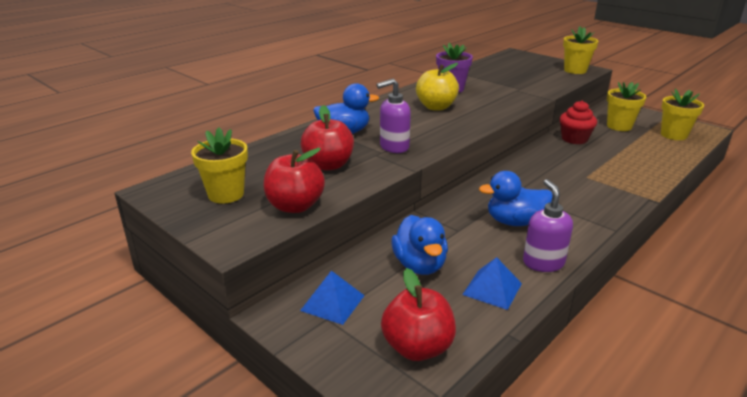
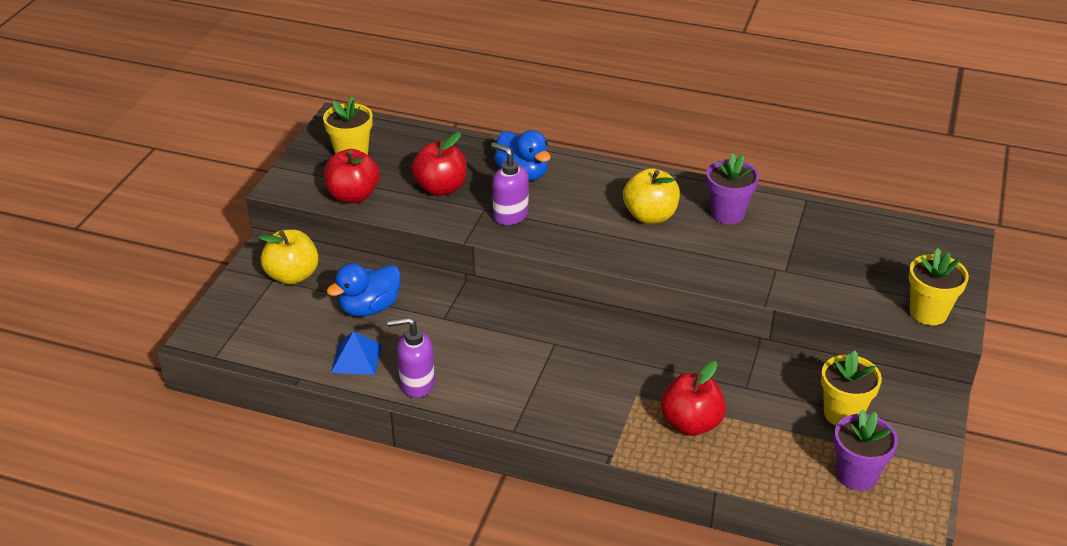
camera: 65 degrees right, 10 degrees up
blue pyramid [300,271,365,325] -> yellow apple [259,229,319,285]
red apple [381,268,456,361] -> red apple moved to [661,361,726,436]
blue duck [479,171,553,226] -> none
purple soap dispenser [523,179,573,272] -> purple soap dispenser turned 150 degrees counterclockwise [387,317,435,398]
red cupcake [559,100,597,144] -> none
yellow flower pot [661,89,704,140] -> purple flower pot [834,409,898,491]

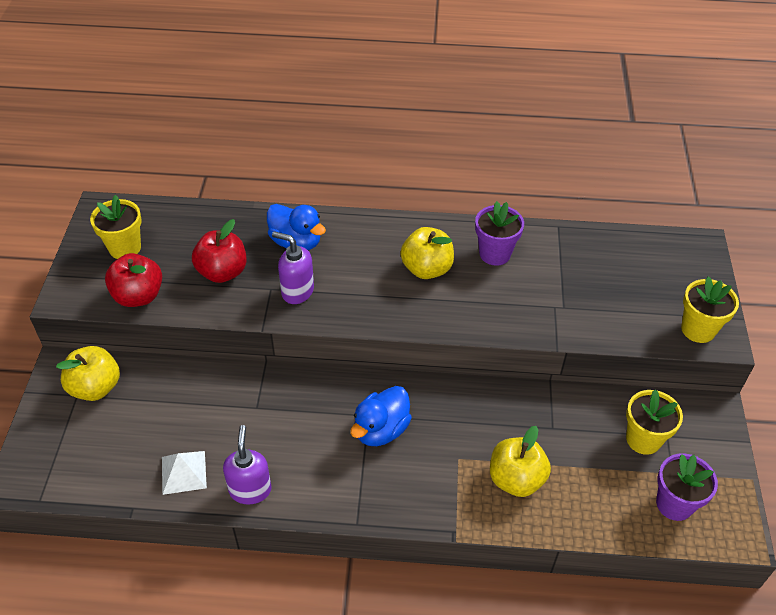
camera: 15 degrees left, 10 degrees up
blue duck [327,263,401,317] -> blue duck moved to [350,386,412,446]
blue pyramid [331,331,382,375] -> white pyramid [162,451,207,495]
purple soap dispenser [387,317,435,398] -> purple soap dispenser turned 105 degrees clockwise [223,425,272,505]
red apple [661,361,726,436] -> yellow apple [490,426,551,497]

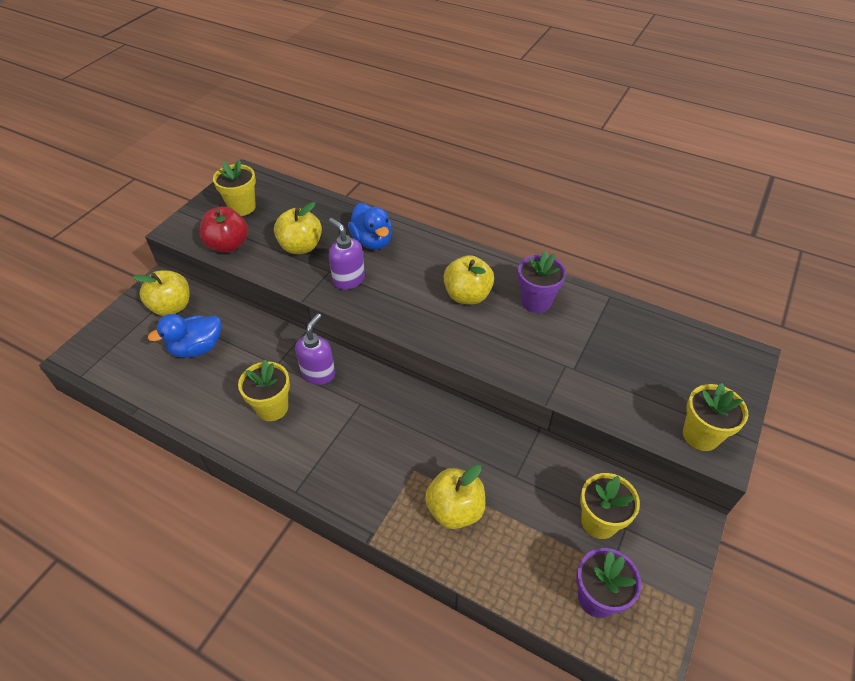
camera: 25 degrees right, 0 degrees up
white pyramid [162,451,207,495] -> none
red apple [192,219,247,283] -> yellow apple [274,202,322,254]
purple soap dispenser [223,425,272,505] -> purple soap dispenser moved to [295,313,335,385]
blue duck [350,386,412,446] -> blue duck moved to [148,314,221,358]
none -> yellow flower pot [238,359,290,421]

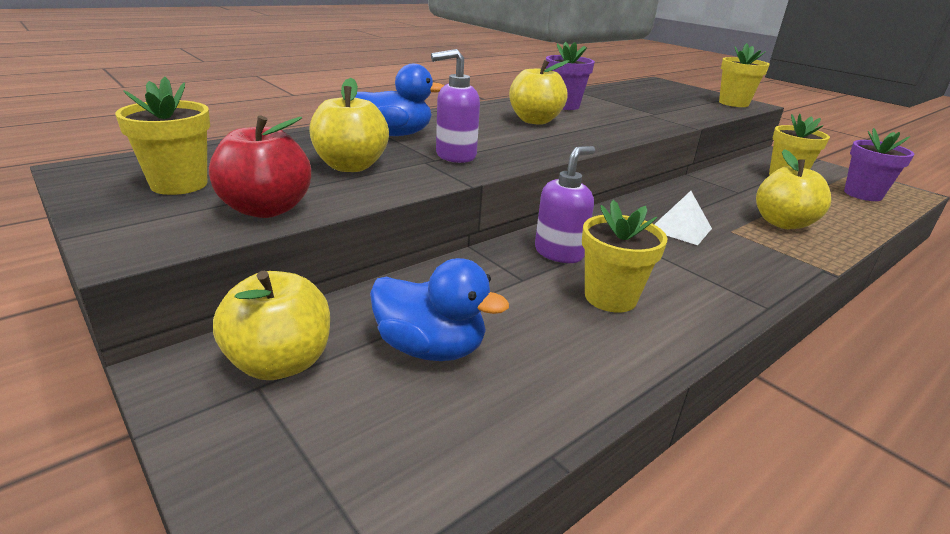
camera: 70 degrees left, 20 degrees down
blue duck [148,314,221,358] -> blue duck turned 60 degrees counterclockwise [370,258,509,361]
purple soap dispenser [295,313,335,385] -> purple soap dispenser turned 90 degrees clockwise [535,146,595,263]
none -> white pyramid [654,191,712,245]

